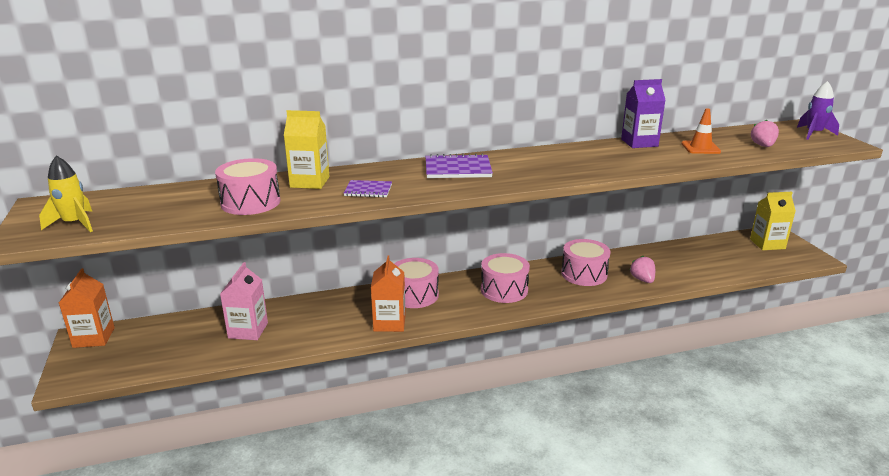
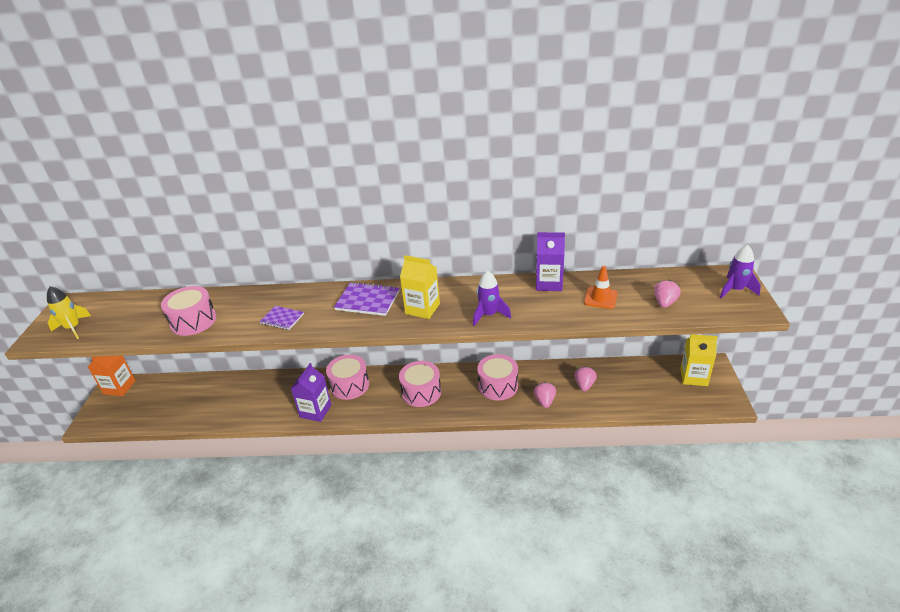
camera: 20 degrees right, 10 degrees up
pink carton [220,262,268,340] -> none
yellow carton [284,110,330,189] -> yellow carton moved to [400,255,440,319]
orange carton [371,256,406,332] -> purple carton [291,363,332,422]
none -> purple rocket [473,271,511,326]
none -> pink strawberry [574,366,597,391]

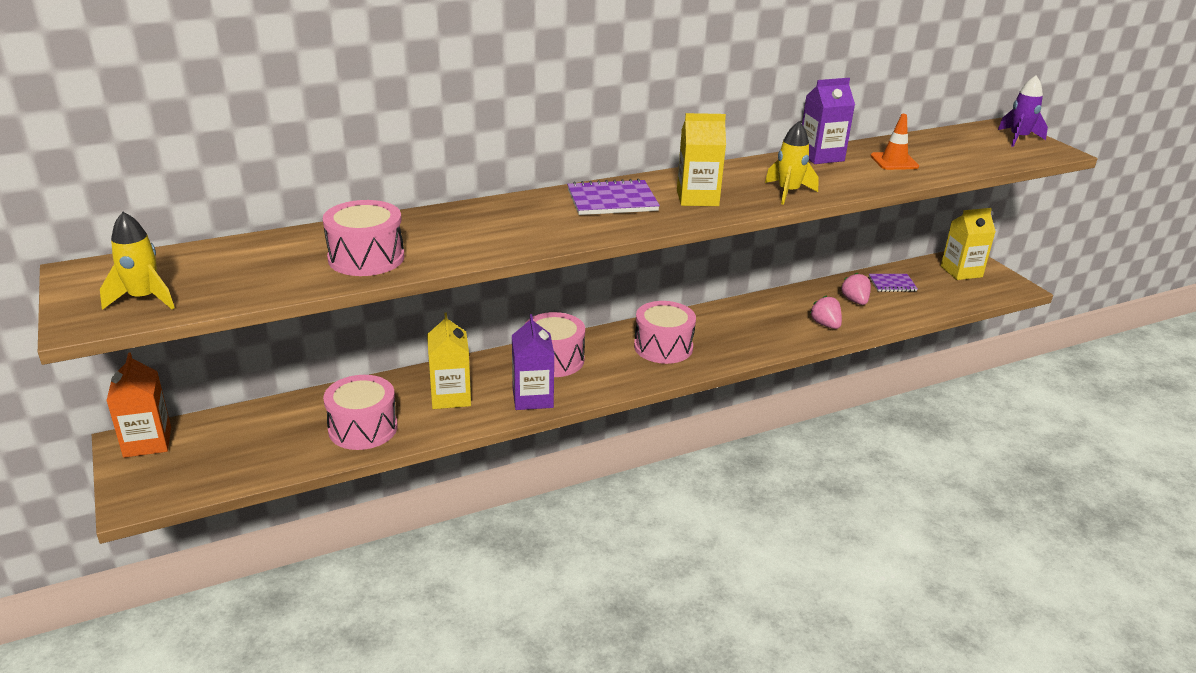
camera: 30 degrees left, 5 degrees down
purple notebook [260,306,304,330] -> purple notebook moved to [869,274,918,292]
purple rocket [473,271,511,326] -> yellow rocket [765,121,819,205]
pink drum [477,354,518,400] -> pink drum moved to [323,375,398,450]
pink strawberry [654,280,681,308] -> none
none -> yellow carton [427,313,471,409]

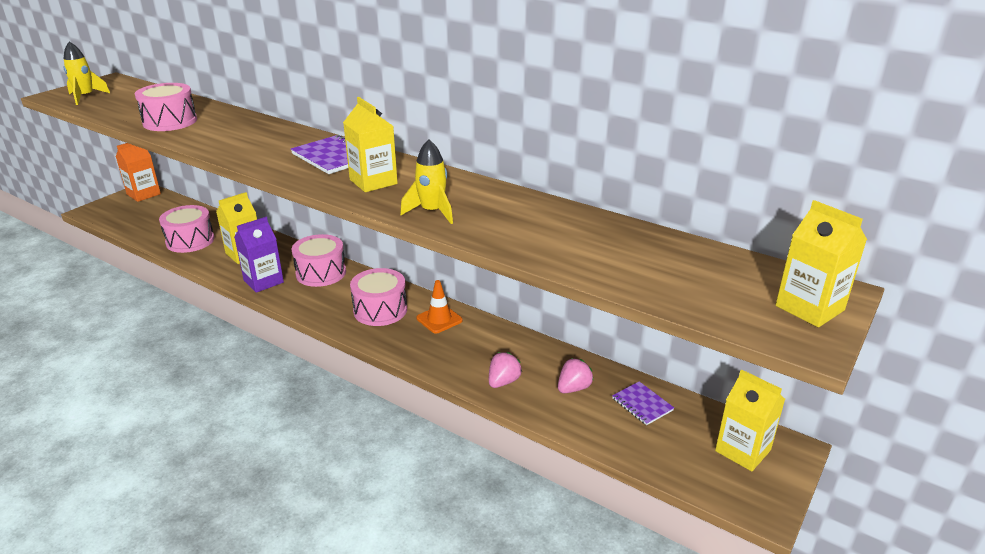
camera: 60 degrees right, 0 degrees up
purple carton [802,78,855,164] -> none
orange traffic cone [871,114,919,170] -> orange traffic cone moved to [416,280,463,333]
purple rocket [998,76,1048,147] -> yellow carton [775,200,867,327]

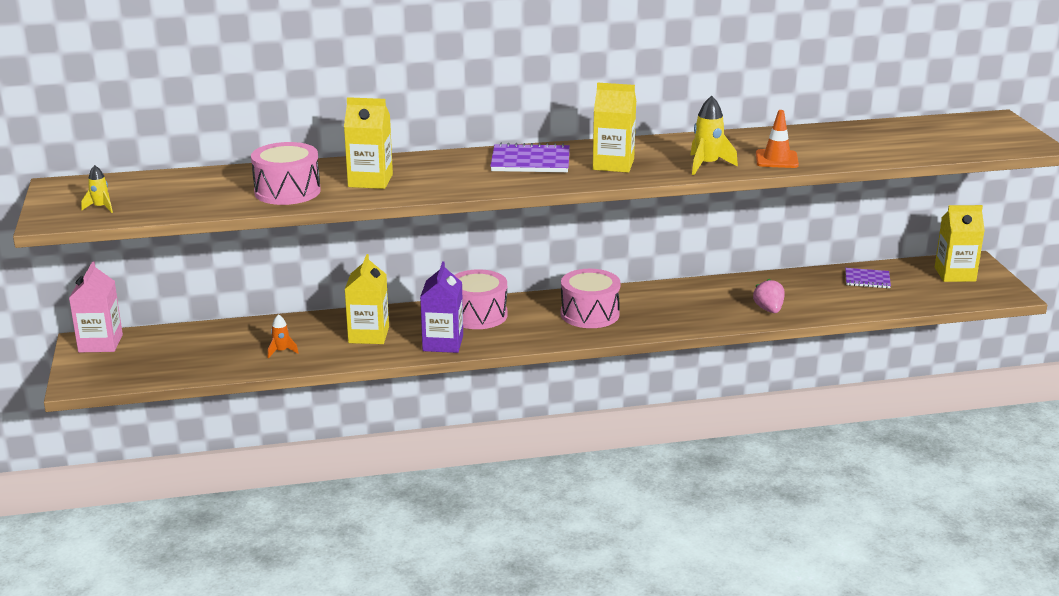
camera: 45 degrees left, 5 degrees down
yellow rocket [63,41,110,105] -> yellow rocket [81,165,113,213], size x0.58
orange carton [116,143,161,202] -> pink carton [69,261,123,352]
pink drum [159,205,214,253] -> orange rocket [268,314,298,358]
orange traffic cone [416,280,463,333] -> orange traffic cone moved to [756,110,799,168]
pink strawberry [558,358,594,393] -> none
yellow carton [775,200,867,327] -> yellow carton moved to [344,97,393,189]

